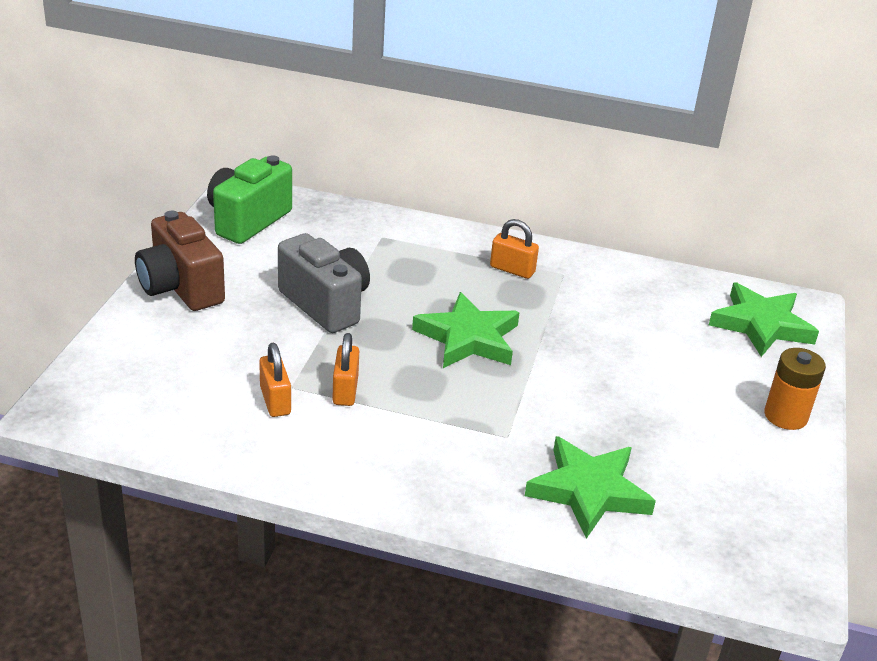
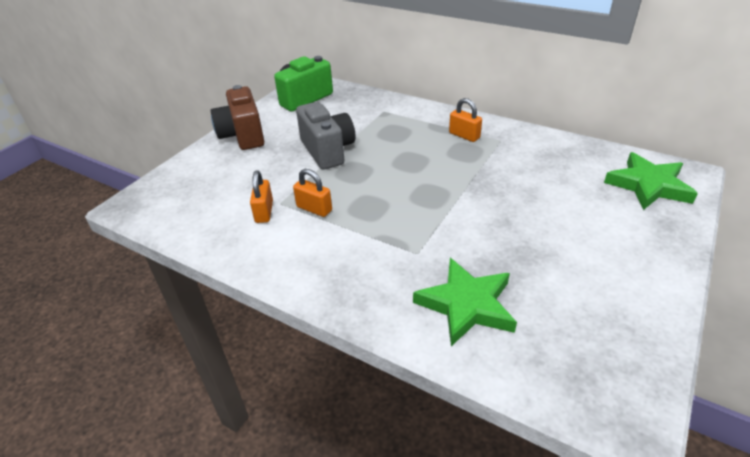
camera: 20 degrees right, 5 degrees up
orange padlock [332,333,359,406] -> orange padlock turned 75 degrees counterclockwise [293,169,332,217]
green star [412,292,520,368] -> none
orange battery [764,348,826,430] -> none

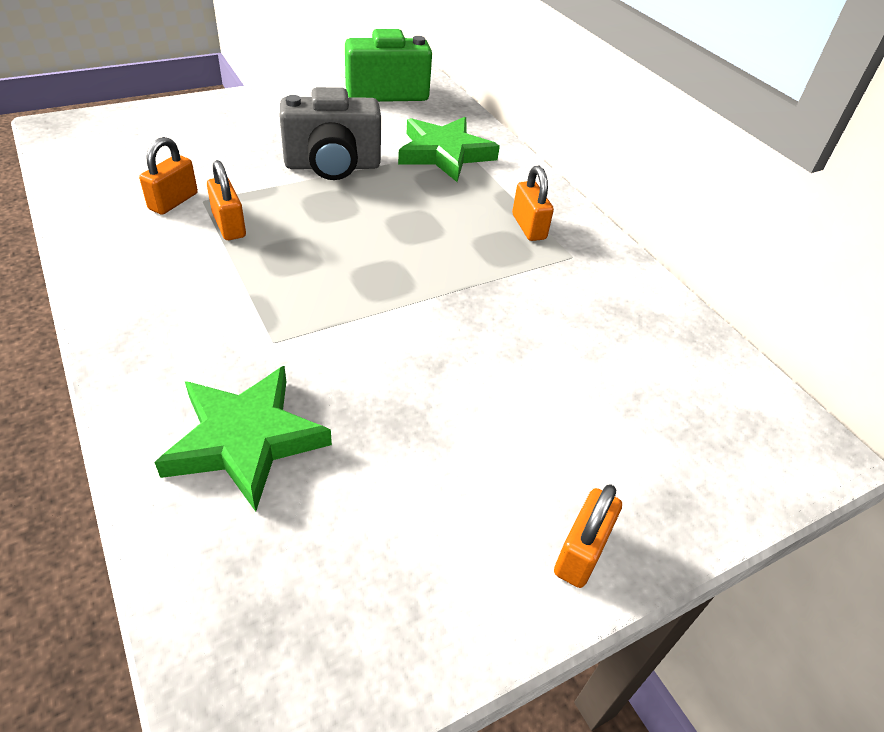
camera: 25 degrees right, 5 degrees up
brown camera [211,85,264,150] -> none
grey camera [296,102,356,170] -> grey camera turned 75 degrees clockwise [280,87,381,180]
green star [604,152,698,210] -> green star moved to [398,117,500,182]
none -> orange padlock [554,484,622,588]

